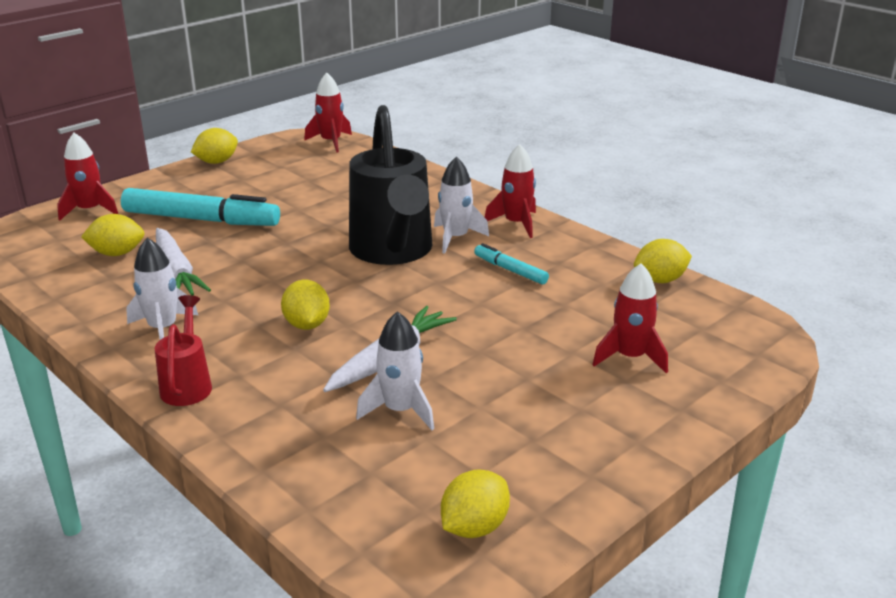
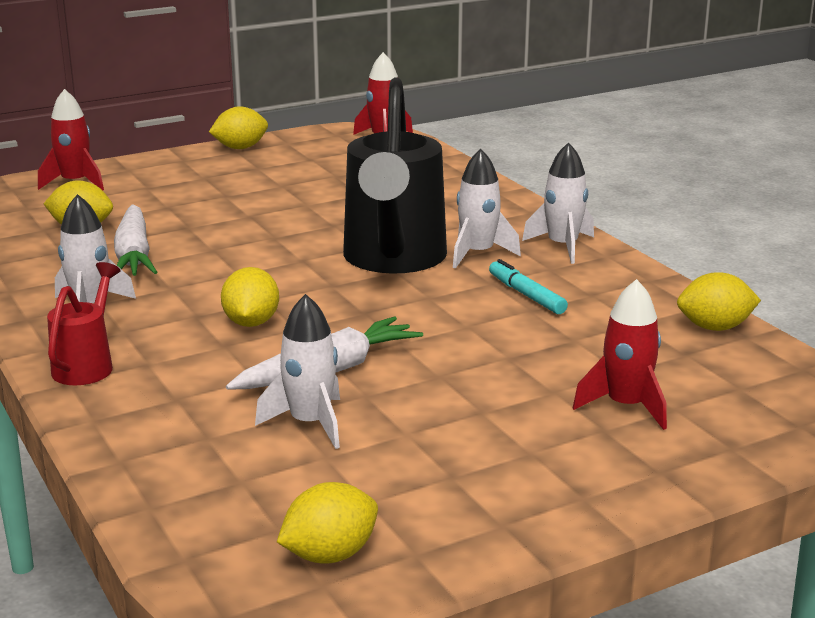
camera: 15 degrees right, 5 degrees down
turquoise marker [121,188,280,226] -> none
red rocket [485,144,536,238] -> white rocket [522,142,594,264]

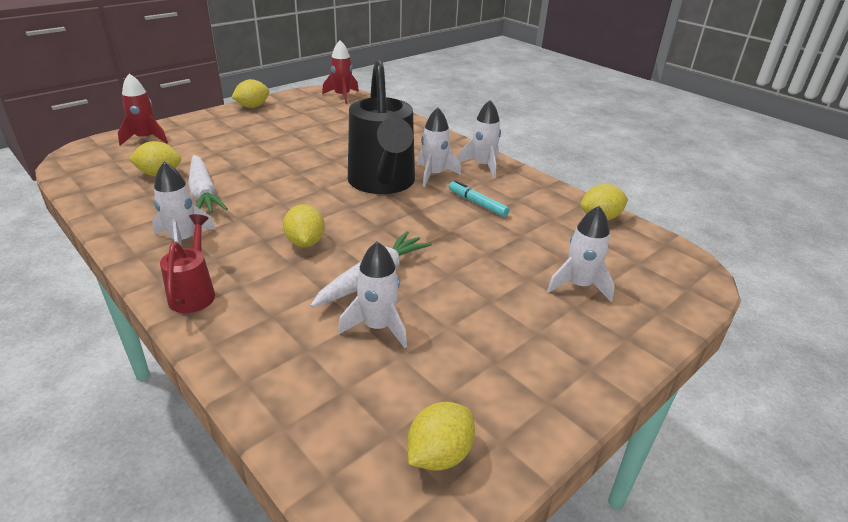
camera: 15 degrees left, 10 degrees up
red rocket [573,279,667,430] -> white rocket [547,206,615,302]

